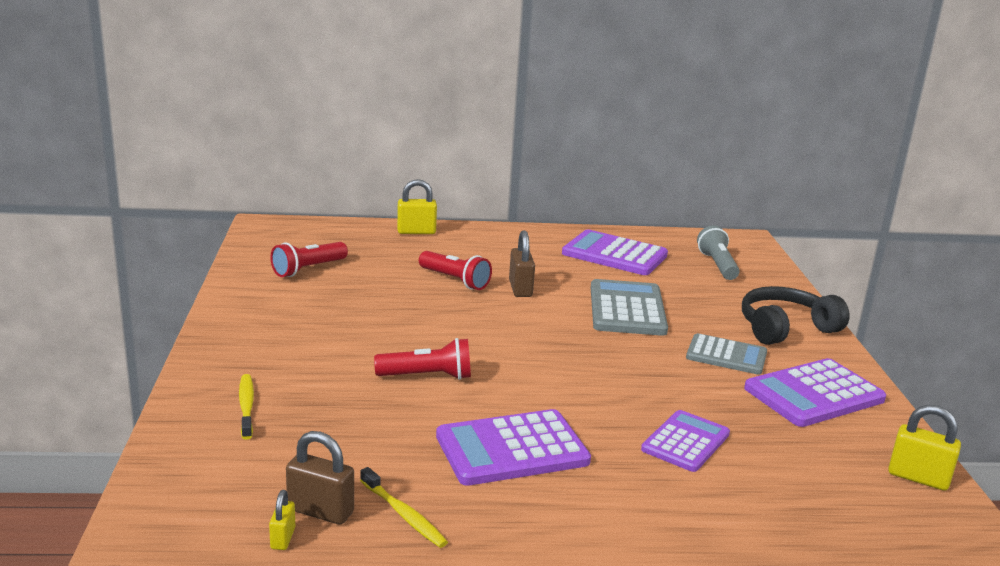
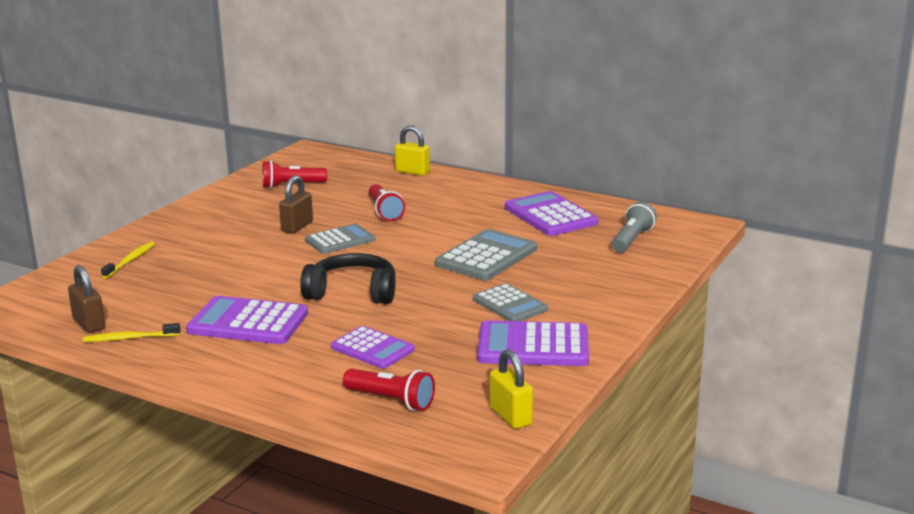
camera: 35 degrees right, 0 degrees up
yellow padlock [269,490,295,550] -> none
yellow toothbrush [360,467,448,548] -> yellow toothbrush turned 90 degrees clockwise [83,323,180,342]
red flashlight [374,338,471,380] -> red flashlight moved to [343,369,435,411]
brown padlock [509,230,535,297] -> brown padlock moved to [279,175,313,233]
purple calculator [641,410,730,472] -> purple calculator turned 60 degrees clockwise [331,326,415,369]
black headphones [742,286,850,345] -> black headphones moved to [300,253,395,304]
none -> grey calculator [305,224,375,254]

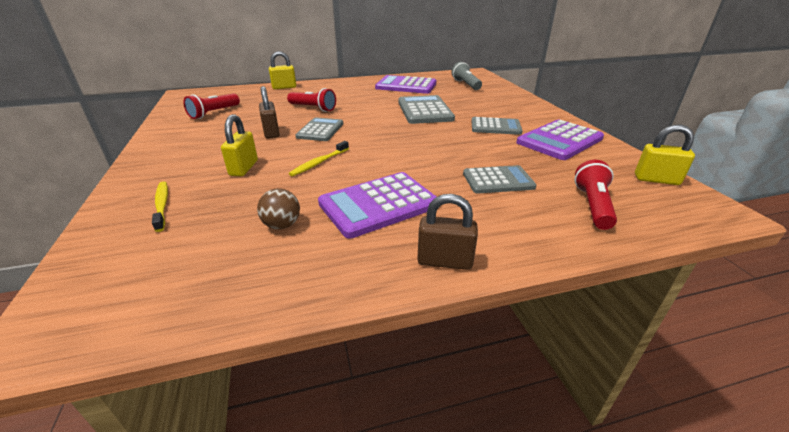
camera: 45 degrees left, 10 degrees up
brown padlock [68,265,105,333] -> brown padlock moved to [417,194,478,270]
yellow toothbrush [83,323,180,342] -> yellow toothbrush moved to [289,141,349,176]
black headphones [300,253,395,304] -> none
purple calculator [331,326,415,369] -> grey calculator [463,165,536,193]
red flashlight [343,369,435,411] -> red flashlight turned 60 degrees counterclockwise [574,160,617,230]
none -> yellow padlock [221,114,258,176]
none -> brown ball [257,188,300,229]

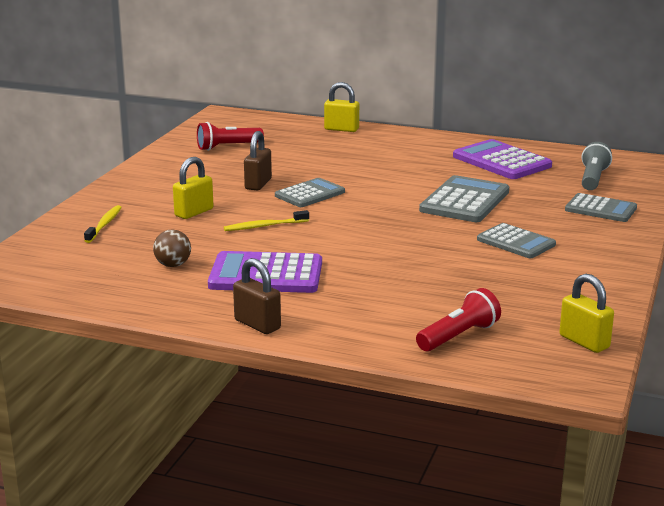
camera: 35 degrees right, 10 degrees down
red flashlight [287,88,336,112] -> none
grey calculator [463,165,536,193] -> grey calculator moved to [565,193,637,222]
purple calculator [516,120,604,160] -> none

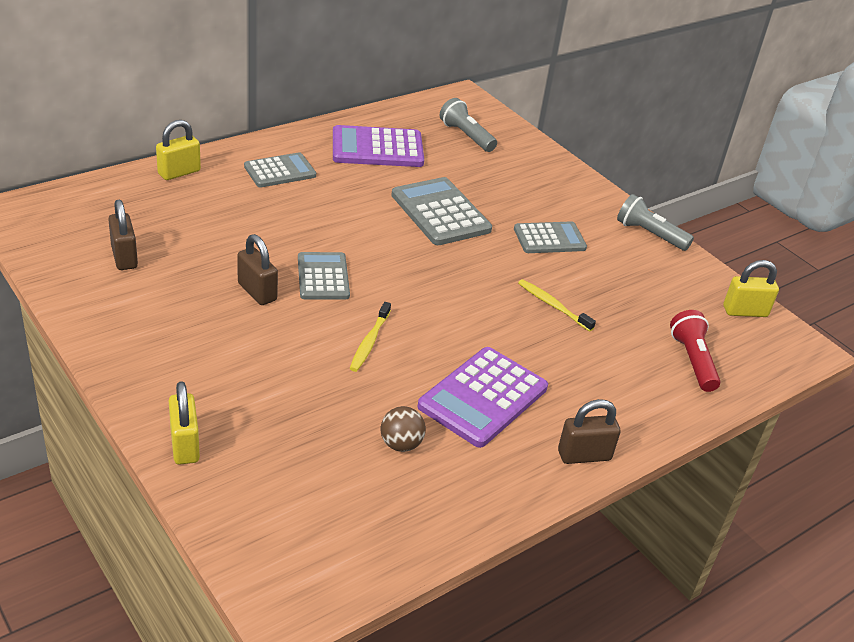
camera: 60 degrees left, 15 degrees up
yellow toothbrush [84,205,122,243] -> yellow toothbrush moved to [518,279,596,332]
yellow padlock [173,157,214,219] -> yellow padlock moved to [169,381,200,465]
red flashlight [197,122,264,151] -> brown padlock [108,199,138,270]
grey calculator [565,193,637,222] -> grey calculator moved to [244,152,316,187]
none -> grey flashlight [617,194,694,251]

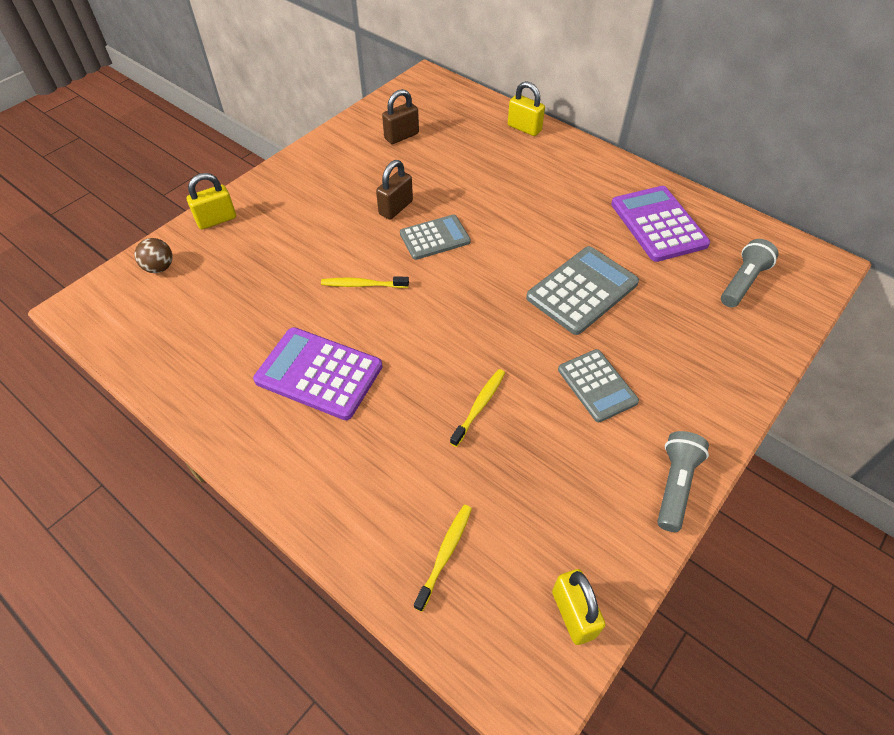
camera: 80 degrees right, 15 degrees up
grey calculator [244,152,316,187] -> none
brown ball [381,406,426,452] -> brown ball moved to [134,238,173,273]
brown padlock [558,399,621,464] -> none
red flashlight [670,310,721,392] -> yellow toothbrush [414,504,472,612]

